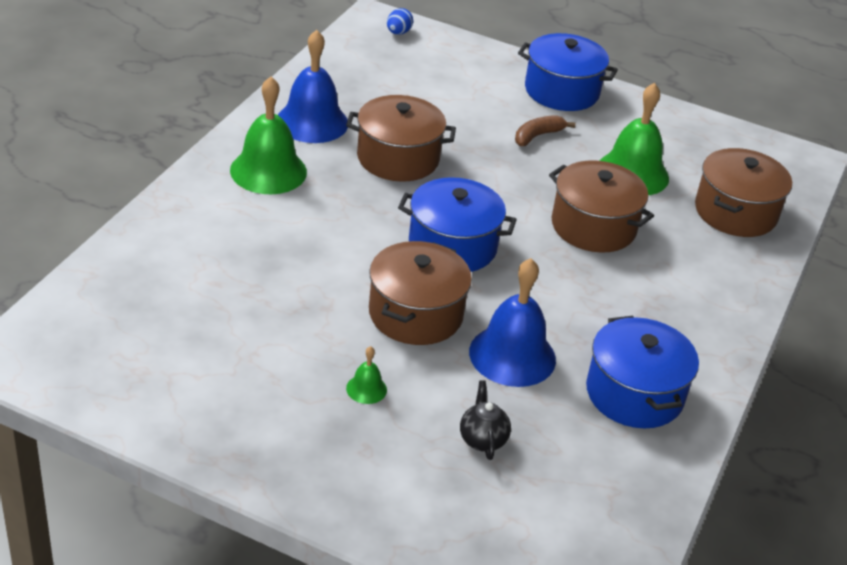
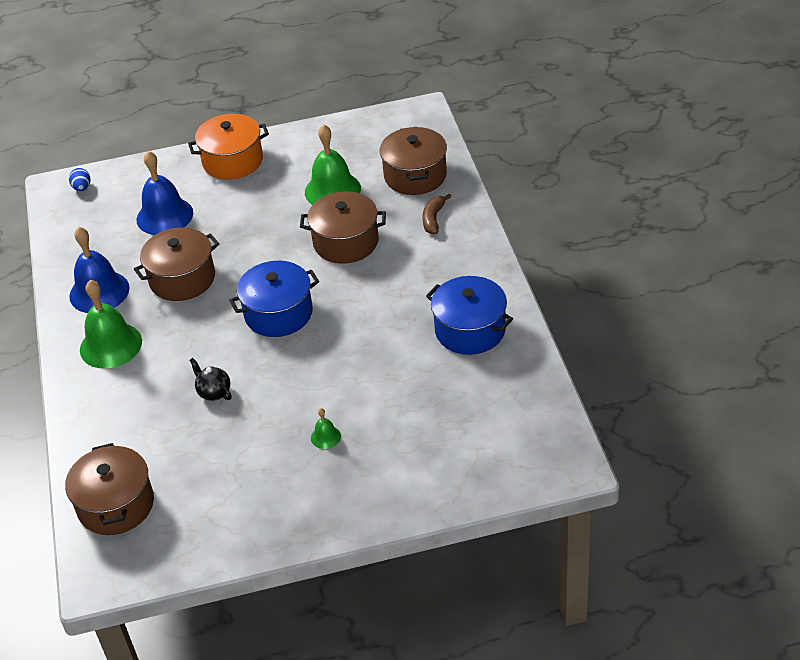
camera: 30 degrees left, 5 degrees up
brown pot [369,241,472,345] -> brown pot moved to [65,443,154,535]
black teapot [460,380,511,460] -> black teapot moved to [190,358,232,401]
blue bell [469,258,556,387] -> blue bell moved to [136,151,193,235]
brown banana [515,115,575,146] -> brown banana moved to [422,194,452,235]
blue pot [518,33,618,111] -> orange pot [188,114,269,180]

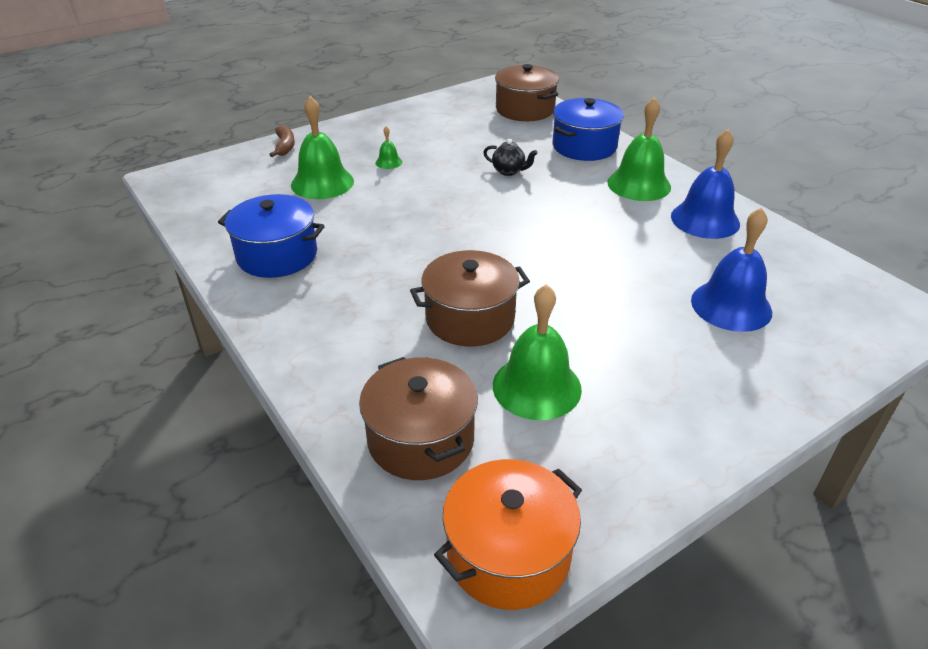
camera: 155 degrees right, 5 degrees down
blue egg [69,168,91,191] -> none
brown pot [134,227,219,301] -> none
orange pot [188,114,269,180] -> orange pot moved to [434,459,582,610]
blue pot [229,261,319,337] -> blue pot moved to [553,98,624,161]
brown banana [422,194,452,235] -> brown banana moved to [270,125,295,157]
none -> green bell [291,96,354,199]

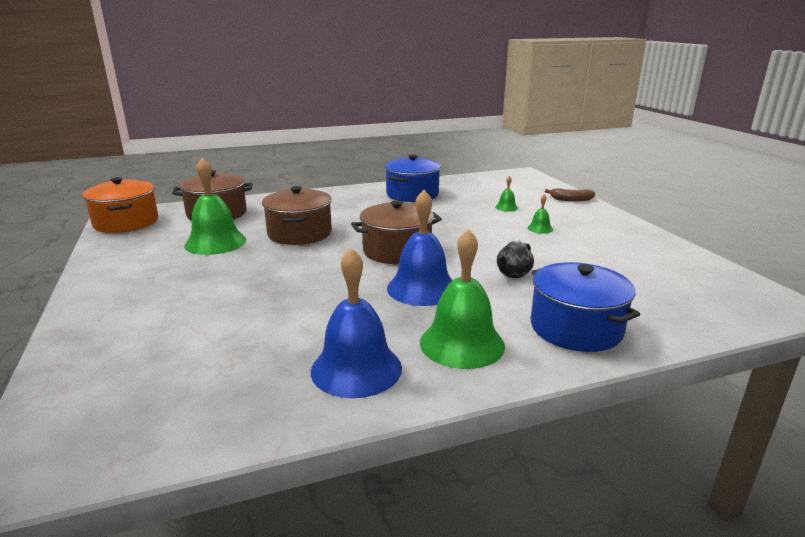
camera: 105 degrees right, 15 degrees down
green bell [291,96,354,199] -> green bell [495,176,518,211], size x0.45
brown pot [495,64,559,121] -> brown pot moved to [351,200,442,264]
blue bell [691,208,772,332] -> blue bell moved to [387,190,453,306]

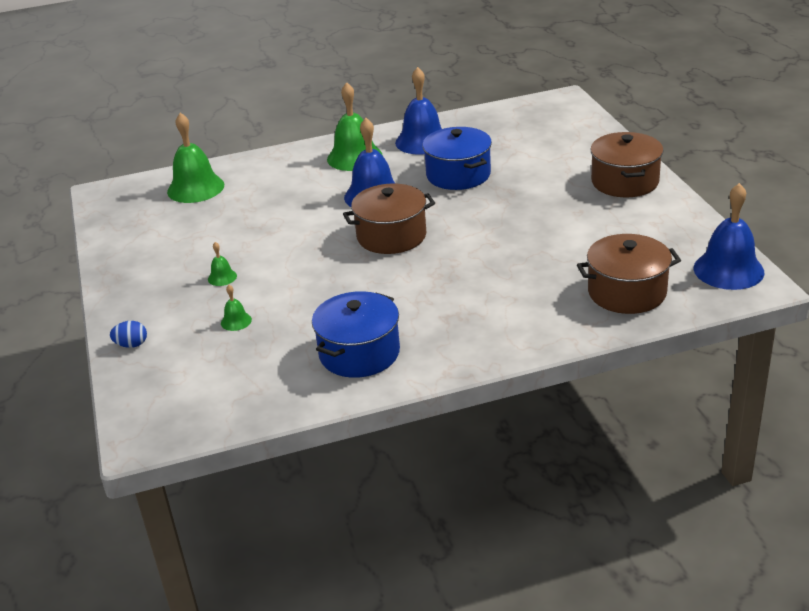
camera: 175 degrees left, 10 degrees up
orange pot [82,177,158,233] -> blue bell [694,183,765,290]
green bell [184,158,246,255] -> green bell moved to [167,113,224,203]
brown pot [262,186,332,245] -> brown pot moved to [590,132,664,197]
black teapot [497,238,534,278] -> none
blue pot [531,262,640,352] -> blue pot moved to [422,127,492,190]
brown banana [545,188,595,201] -> blue egg [110,321,147,348]

